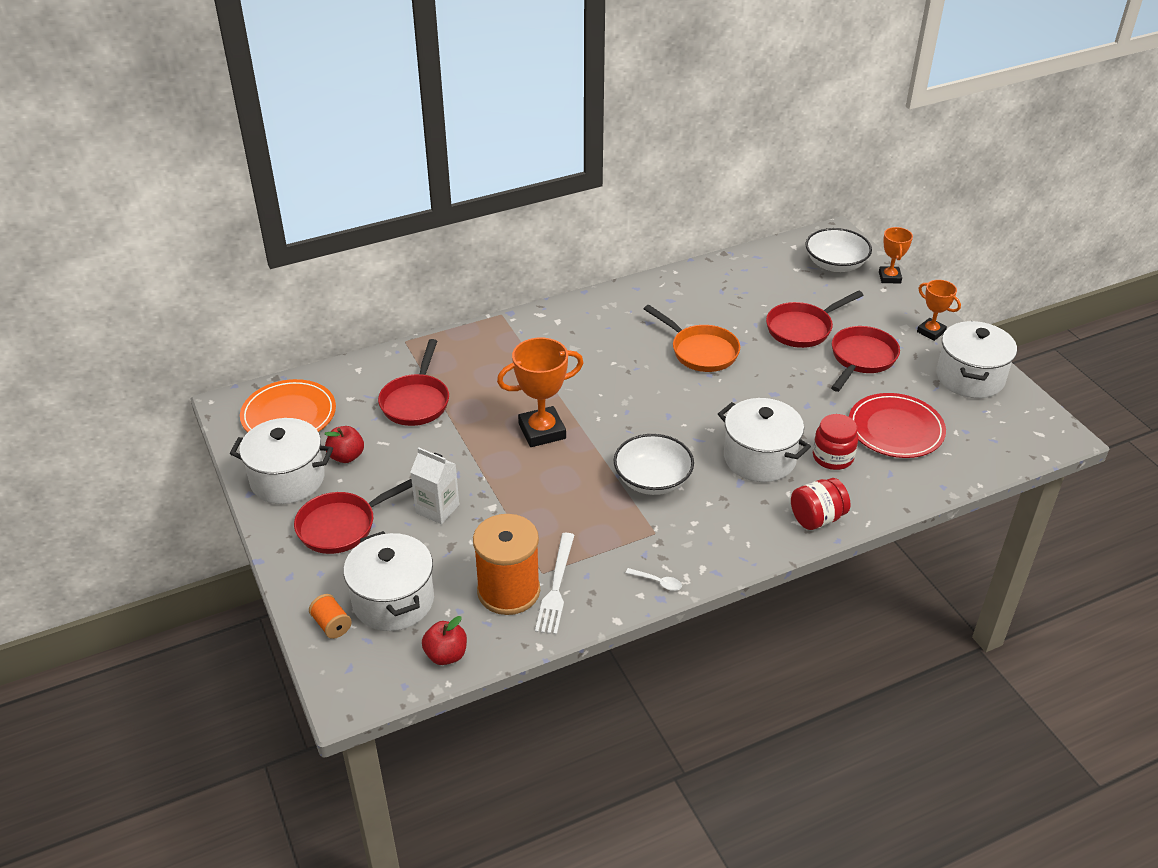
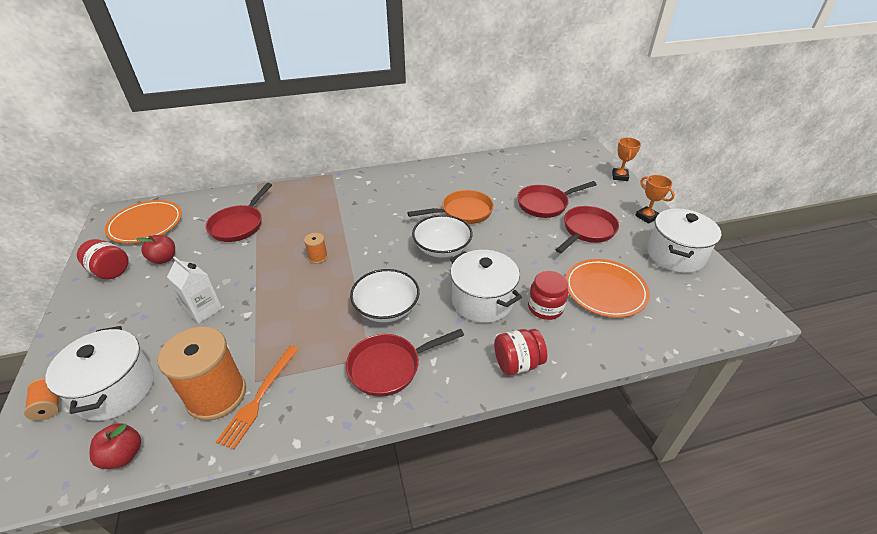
camera: 10 degrees right, 0 degrees up
white pot [230,418,333,504] -> red jar [77,239,129,280]
red pan [294,479,412,554] -> red pan moved to [346,329,464,397]
orange trophy [497,338,583,447] -> orange spool [304,233,328,264]
white fork [535,533,574,635] -> orange fork [216,346,299,450]
white spoon [626,568,682,591] -> none
orange pan [644,305,740,372] -> orange pan turned 75 degrees counterclockwise [407,190,494,224]
white bowl [806,228,872,272] -> white bowl moved to [412,215,473,258]
red plate [849,393,946,458] -> orange plate [565,259,650,318]

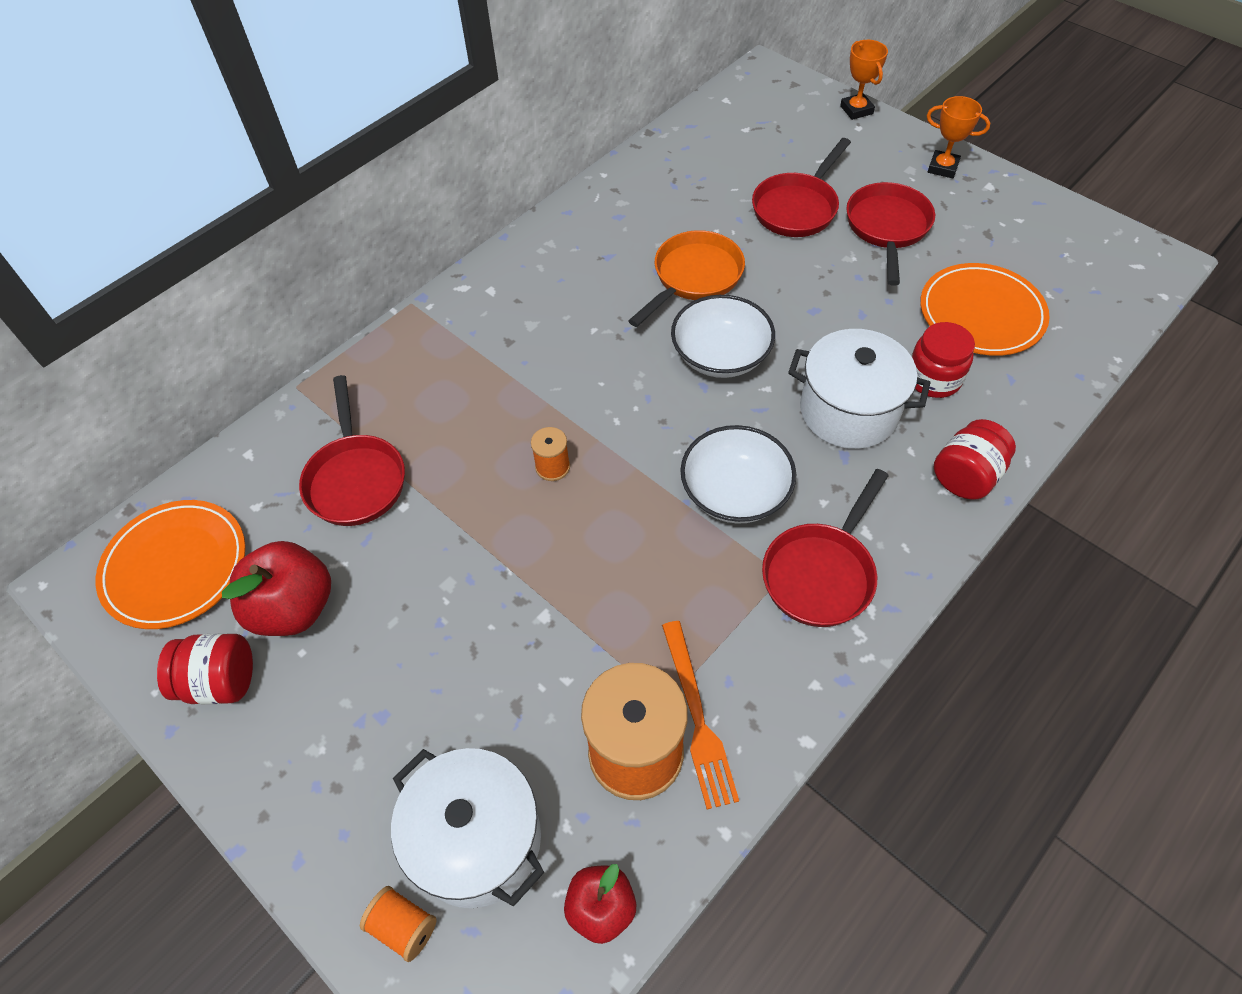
camera: 30 degrees left, 15 degrees up
red apple [136,235,175,264] -> red apple [222,541,331,636], size x1.61
white carton [167,256,222,324] -> none
white pot [647,209,721,273] -> none

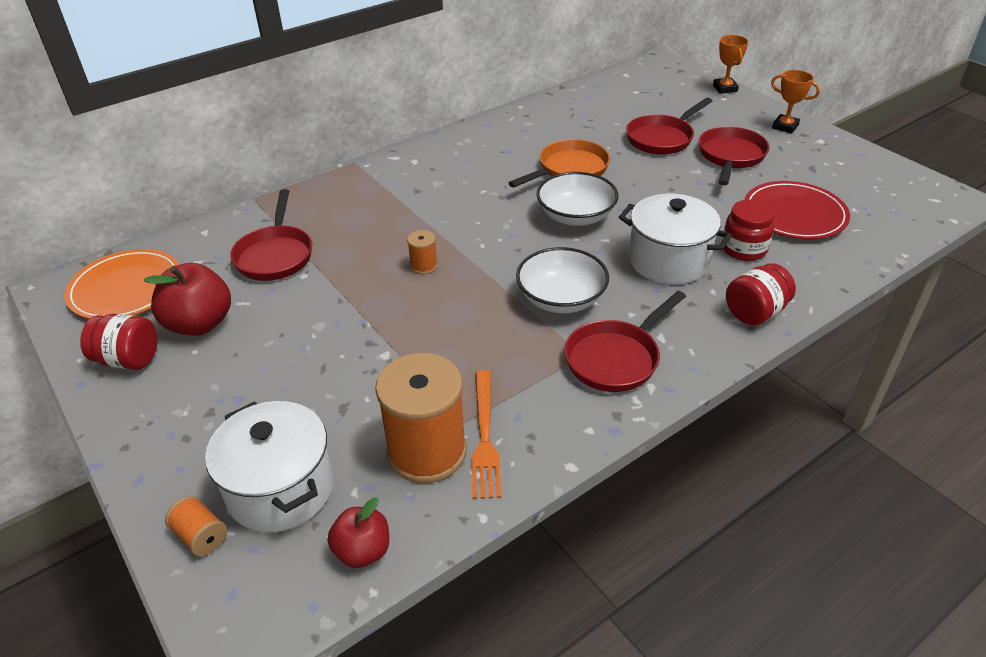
camera: 10 degrees right, 15 degrees down
orange plate [920,263,1050,356] -> red plate [745,181,850,239]

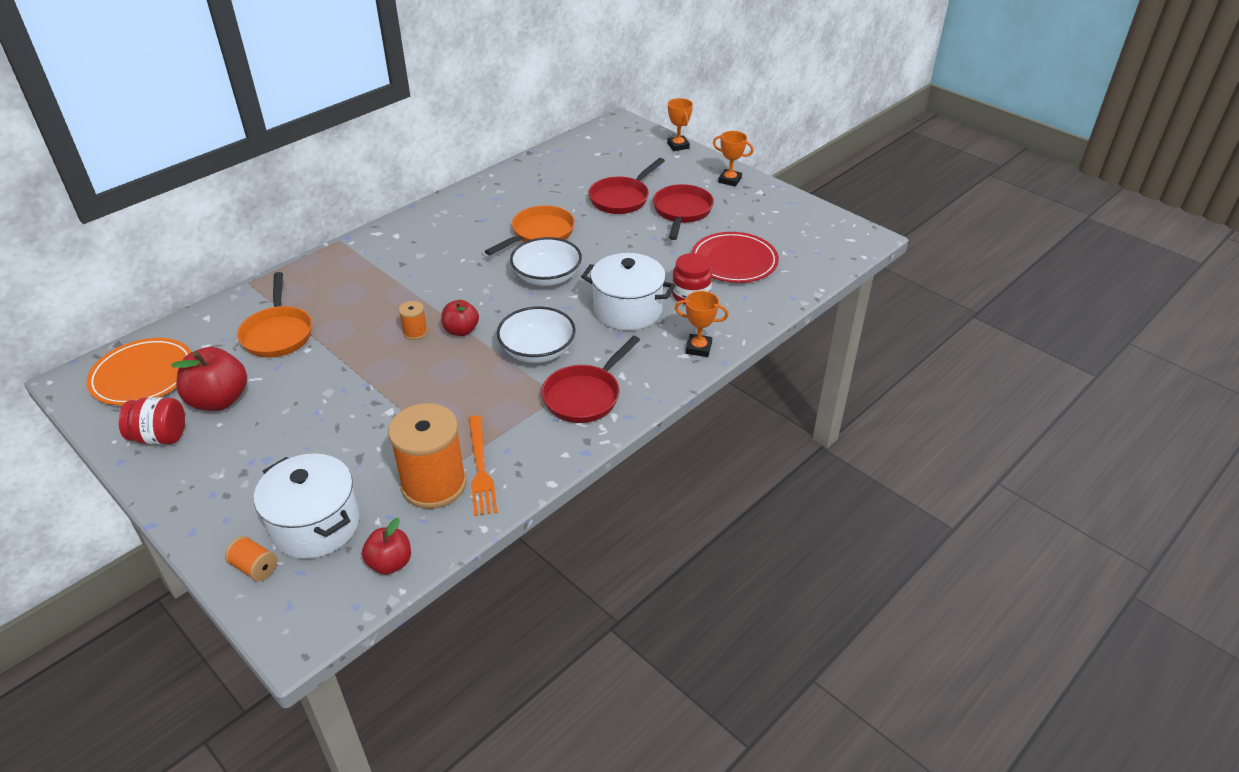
camera: 10 degrees left, 0 degrees up
red pan [230,189,312,281] -> orange pan [237,272,312,358]
red jar [726,263,796,325] -> orange trophy [675,291,729,357]
none -> red apple [441,300,479,336]

